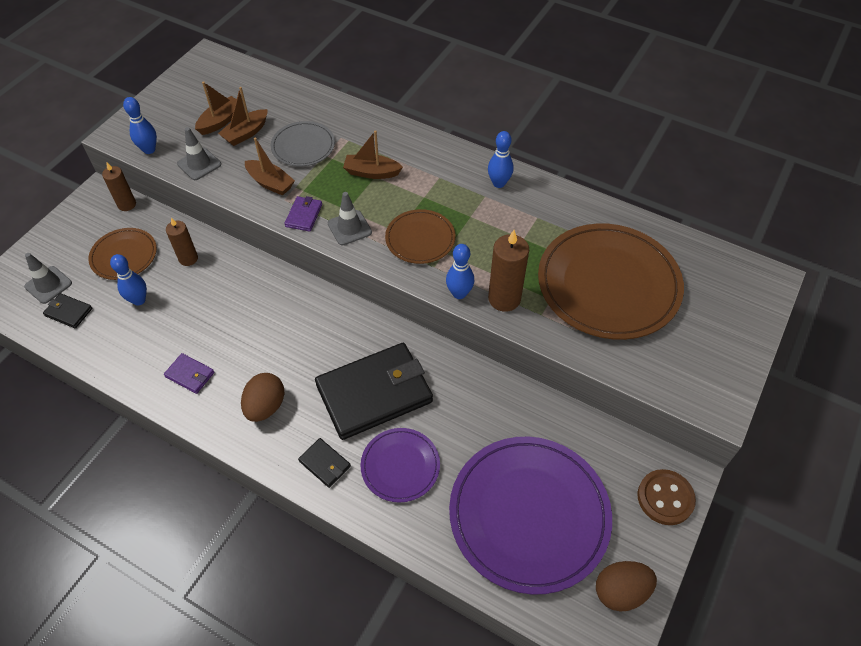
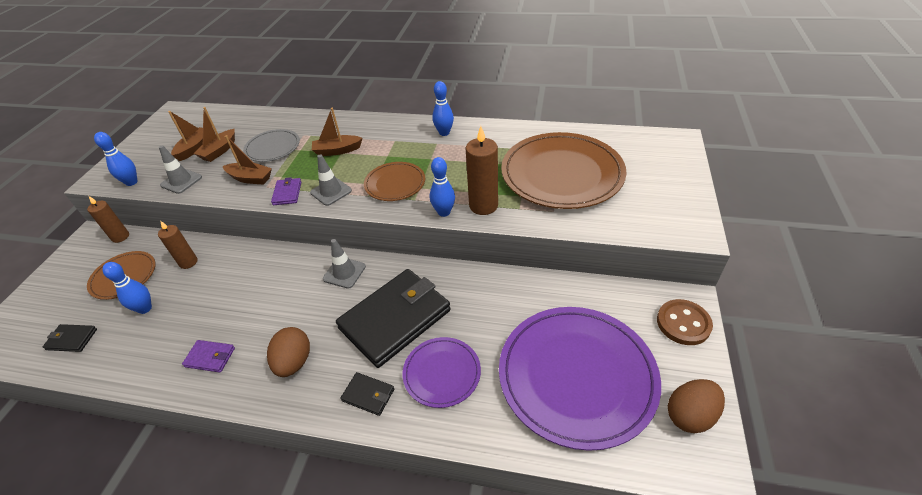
camera: 15 degrees left, 10 degrees down
grey traffic cone [24,253,72,304] -> grey traffic cone moved to [323,239,366,289]

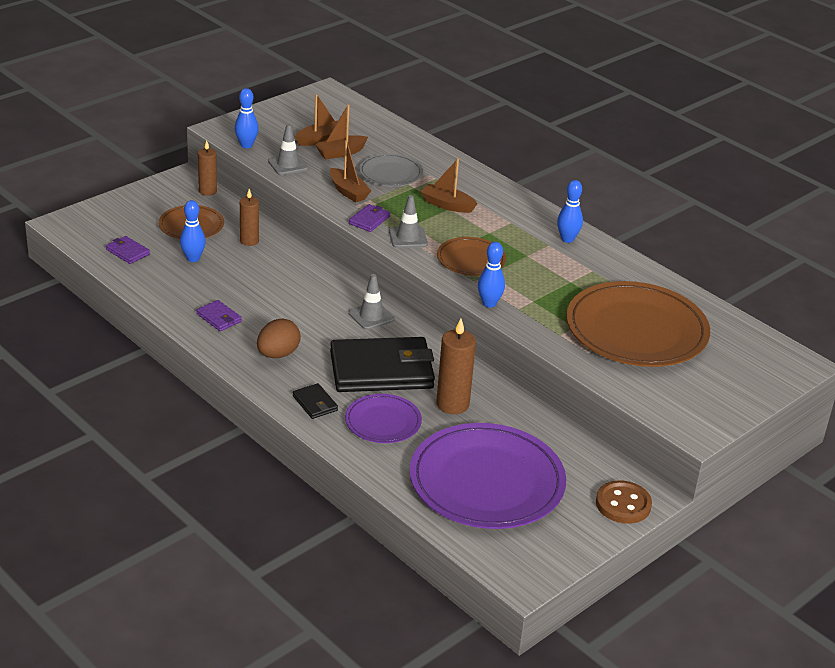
camera: 30 degrees right, 10 degrees down
black wallet [43,324,97,352] -> purple wallet [106,236,150,264]
brown candle [466,126,498,215] -> brown candle moved to [436,319,476,414]
brown egg [668,379,725,433] -> none

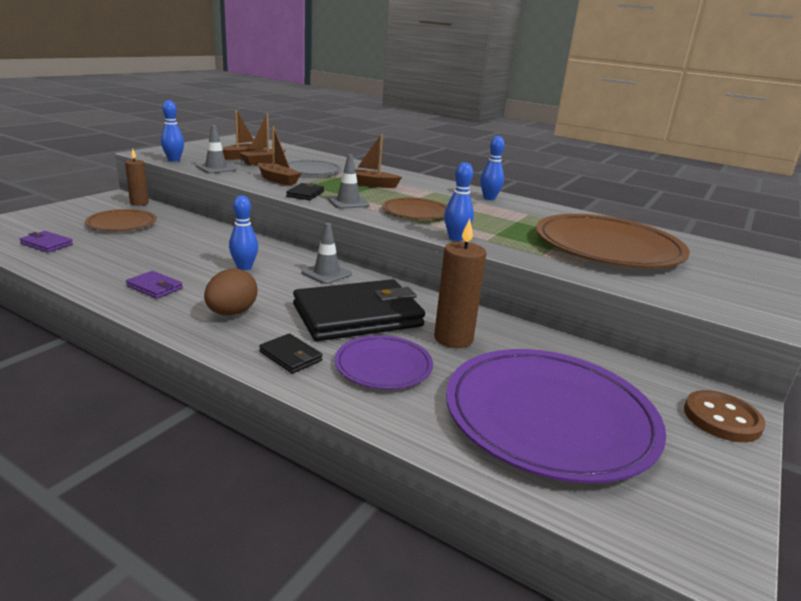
camera: 15 degrees left, 10 degrees down
blue bowling pin [180,200,206,262] -> blue bowling pin moved to [229,195,258,270]
brown candle [240,189,259,246] -> none
purple wallet [349,204,390,232] -> black wallet [286,183,324,200]

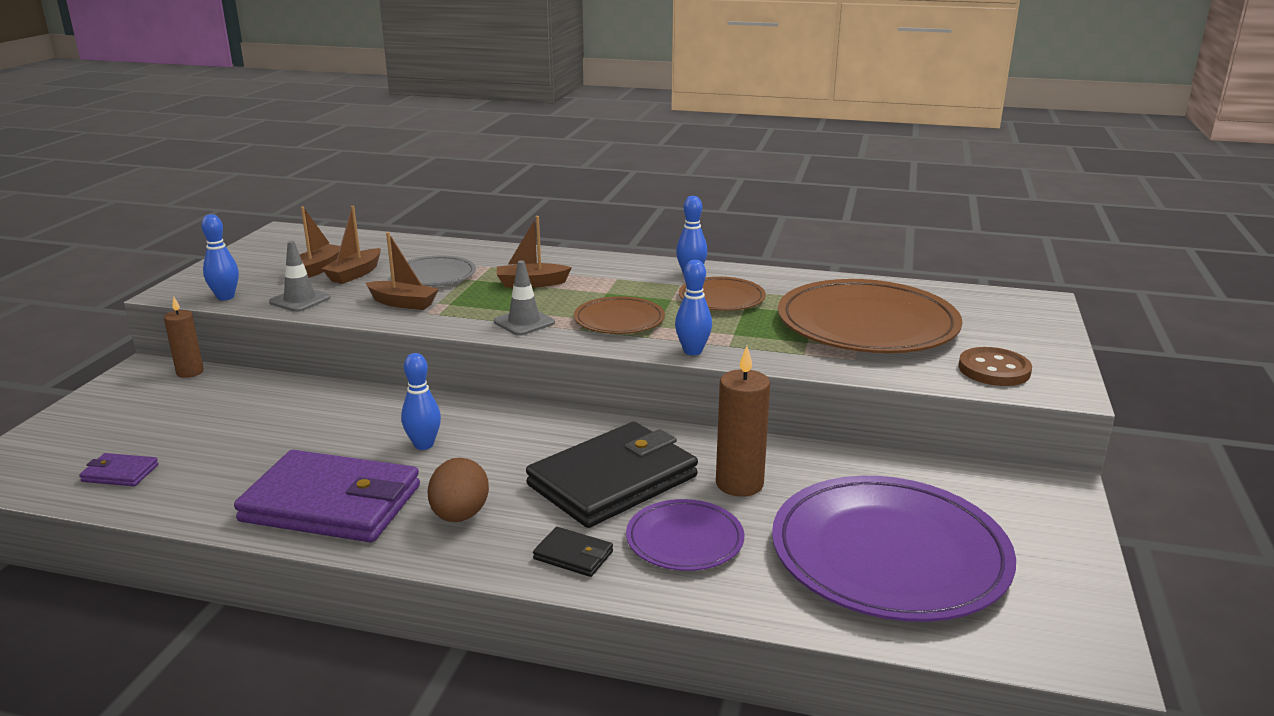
camera: 15 degrees left, 0 degrees up
brown plate [85,209,157,231] -> brown plate moved to [679,277,766,311]
purple wallet [126,271,183,299] -> purple wallet [234,450,420,542], size x2.39
black wallet [286,183,324,200] -> none
grey traffic cone [302,223,352,284] -> none
brown button [684,390,766,442] -> brown button moved to [959,347,1032,386]

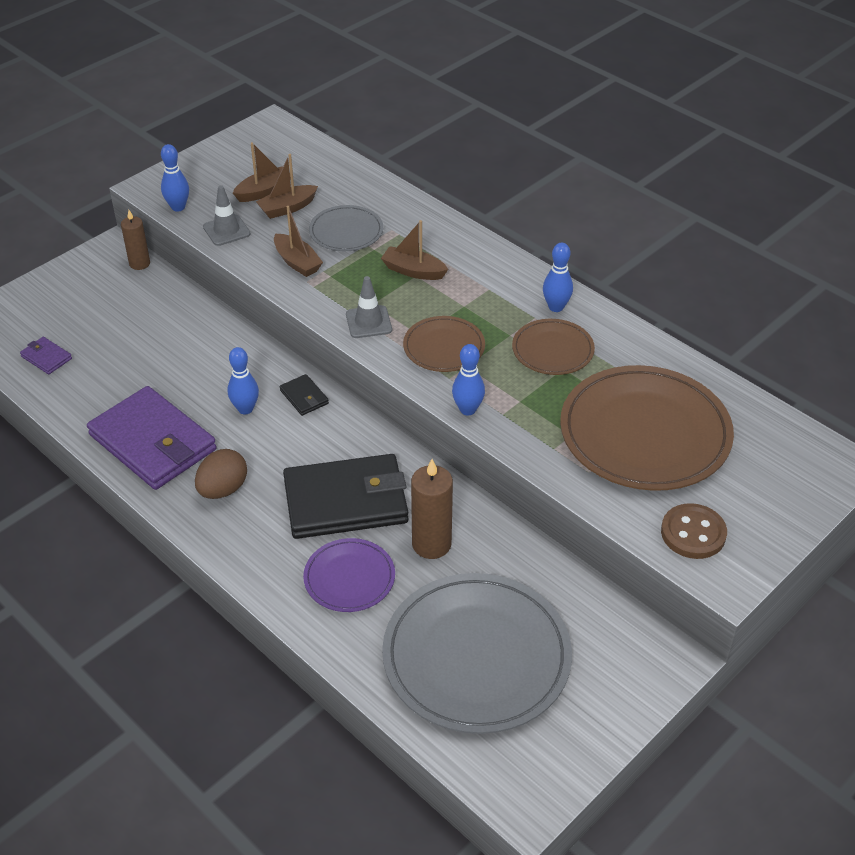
camera: 30 degrees right, 20 degrees up
black wallet [533,527,613,577] -> black wallet moved to [280,374,329,416]
purple plate [772,476,1016,622] -> grey plate [382,573,572,734]

